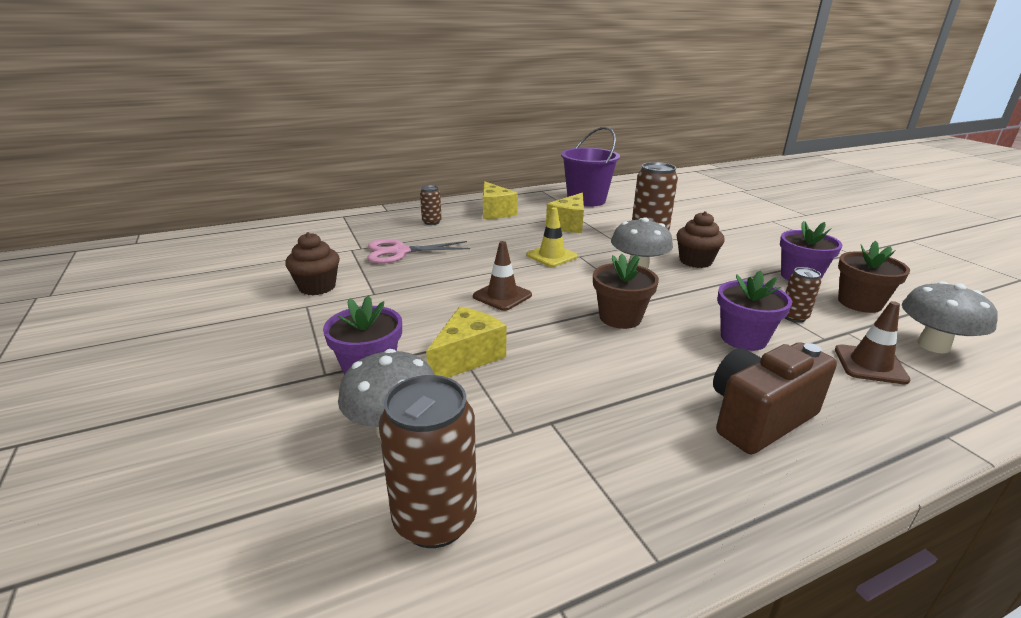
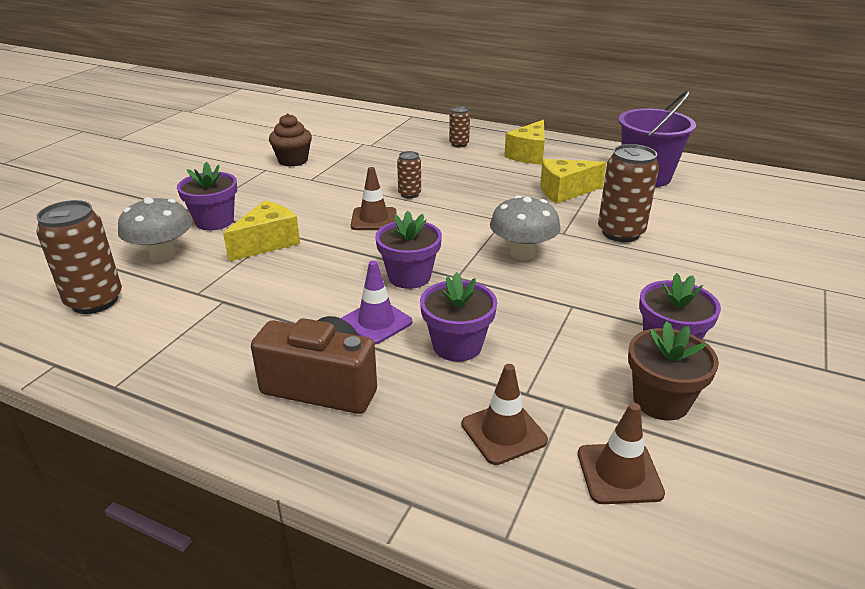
camera: 50 degrees right, 5 degrees up
pink scissors [368,239,470,264] -> none
yellow cheese [426,307,507,378] -> yellow cheese turned 45 degrees counterclockwise [223,200,300,262]
yellow traffic cone [526,207,578,267] -> none
brown flower pot [593,254,659,329] -> purple flower pot [375,211,442,289]
brown cupcake [677,211,725,268] -> none
brown can [785,267,821,323] -> brown can moved to [397,151,421,198]
grey mushroom [902,281,998,353] -> brown traffic cone [578,403,665,504]
none -> purple traffic cone [341,261,412,345]

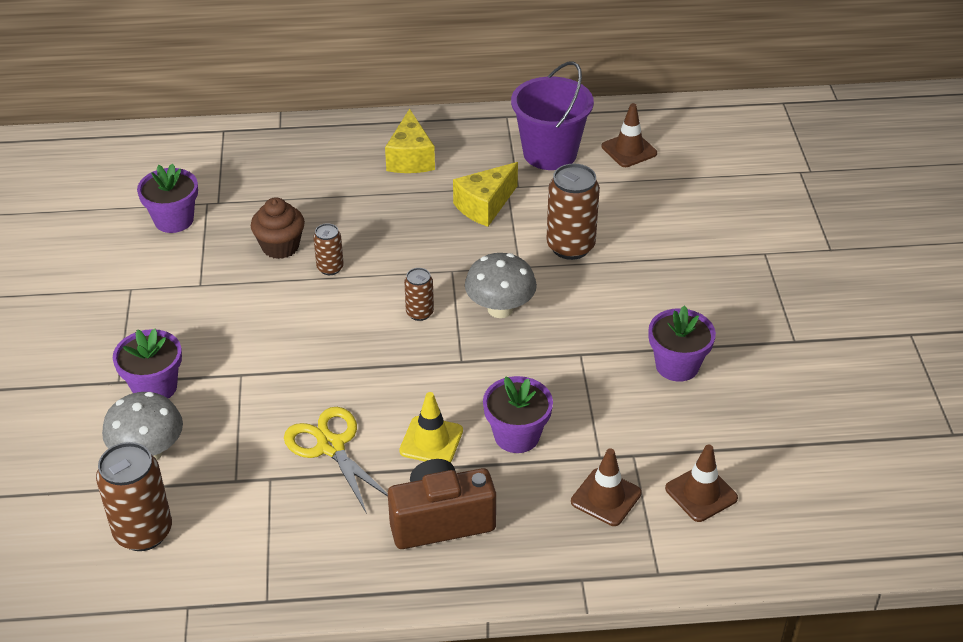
camera: 30 degrees left, 10 degrees up
yellow cheese [223,200,300,262] -> none
brown cupcake [269,113,312,167] -> brown cupcake moved to [251,197,305,259]
purple traffic cone [341,261,412,345] -> yellow traffic cone [399,392,463,463]
brown traffic cone [351,167,396,230] -> brown traffic cone moved to [601,103,657,167]
purple flower pot [375,211,442,289] -> purple flower pot moved to [137,163,198,233]
brown can [449,106,470,147] -> brown can moved to [404,268,434,321]
brown flower pot [628,321,719,420] -> none
none -> yellow scissors [284,407,388,514]

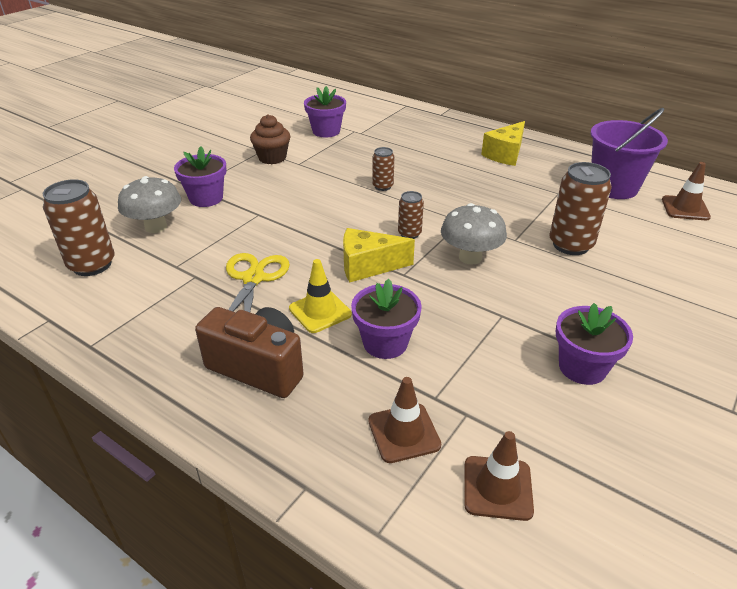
camera: 40 degrees right, 5 degrees down
brown cupcake [251,197,305,259] -> brown cupcake moved to [250,114,290,164]
yellow cheese [453,162,518,227] -> yellow cheese moved to [343,228,415,282]

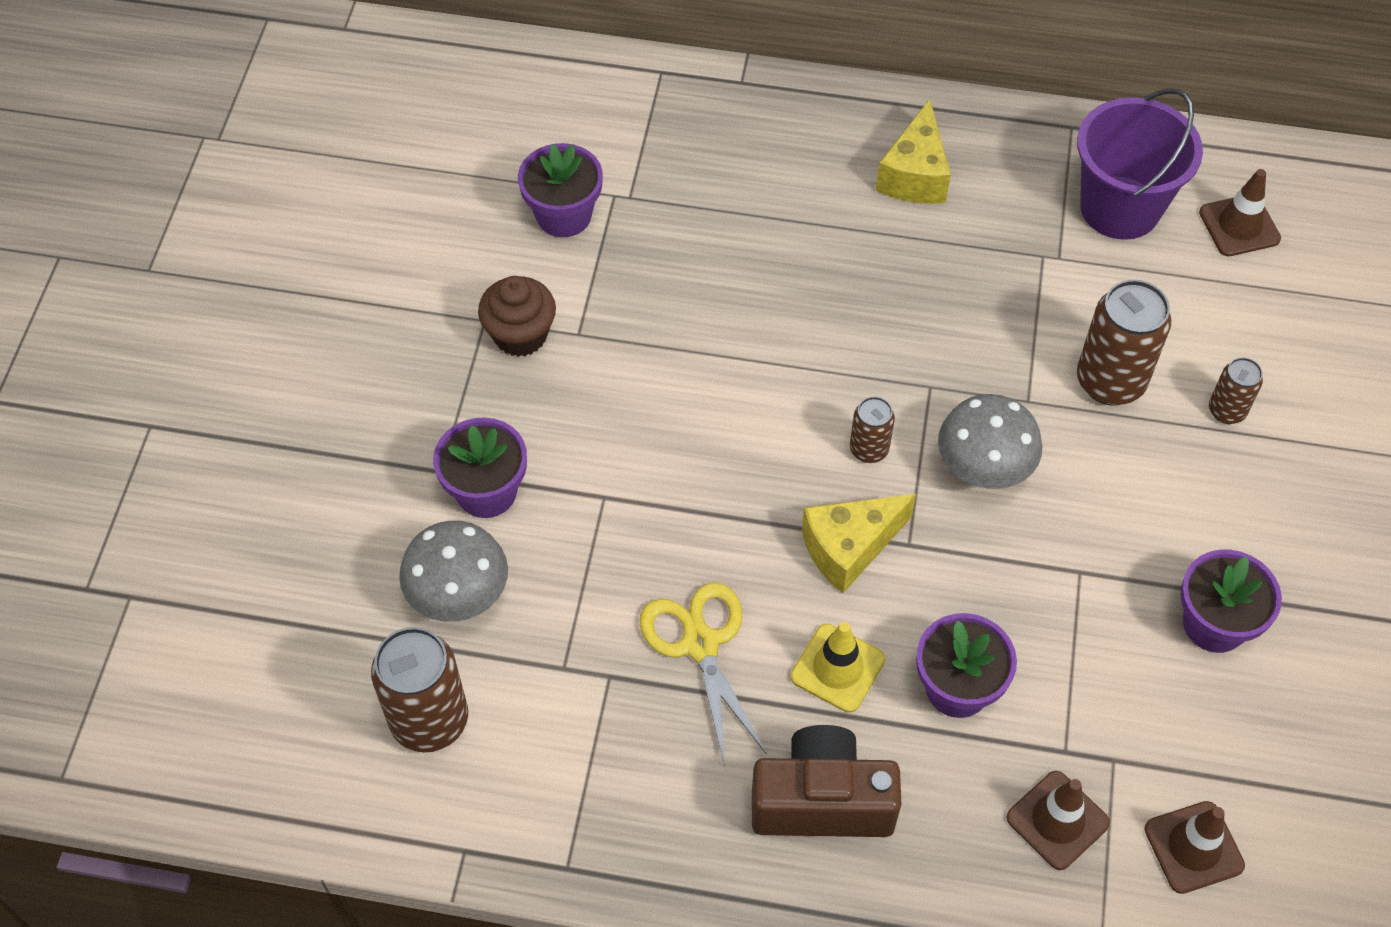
camera: 25 degrees left, 20 degrees up
brown can [372,147,394,191] -> brown can moved to [1209,357,1263,424]

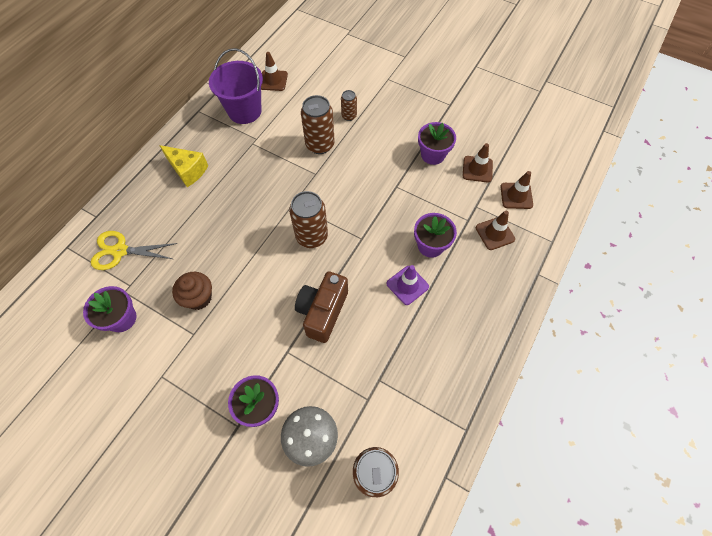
camera: 70 degrees left, 5 degrees up
brown cupcake [478,276,556,357] -> brown cupcake moved to [172,272,212,310]
yellow scissors [640,582,767,766] -> yellow scissors moved to [91,231,177,270]
brown camera [752,725,901,837] -> brown camera moved to [295,271,348,343]
yellow traffic cone [791,622,885,713] -> purple traffic cone [387,265,429,305]
yellow cheese [802,494,916,593] -> none
brown can [850,396,895,463] -> brown can [289,191,328,248], size x1.84
grey mushroom [938,394,1042,489] -> none
none -> brown traffic cone [463,143,493,183]

